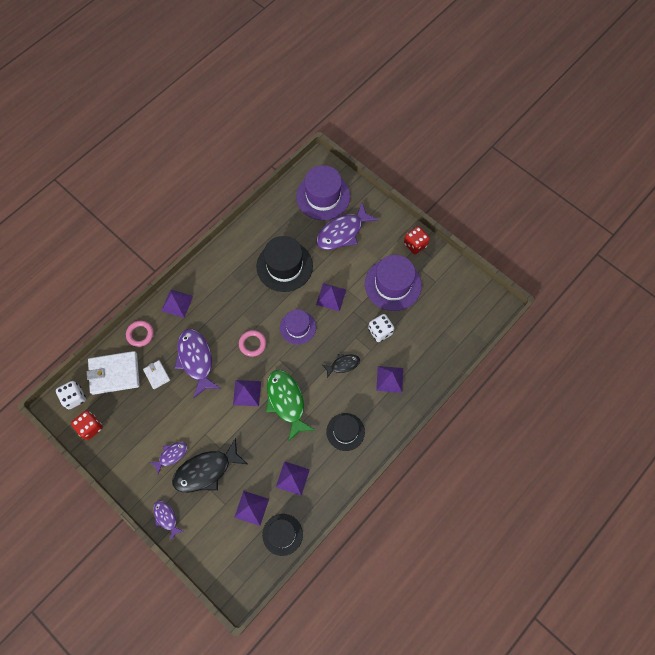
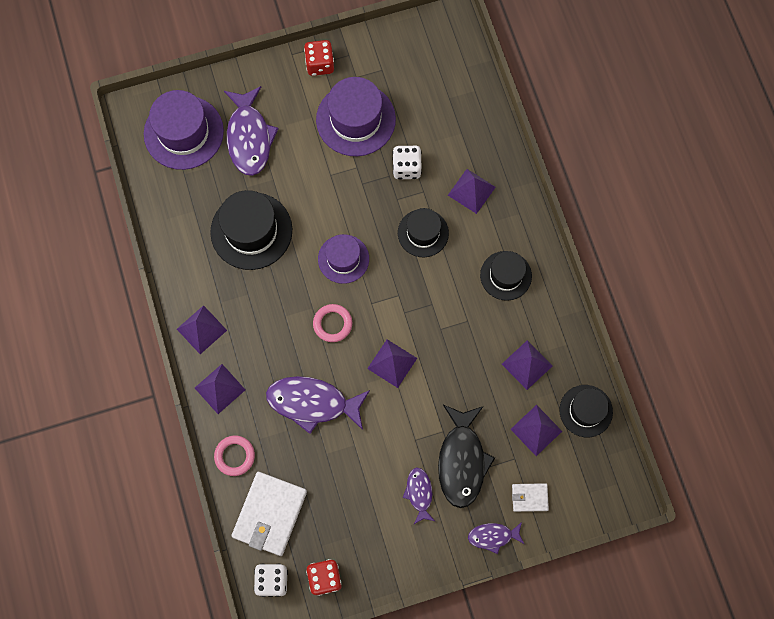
camera: 60 degrees left, 5 degrees up
white wallet [143,360,170,389] -> white wallet moved to [512,483,549,512]
green fish [266,370,315,442] -> none
purple pyramid [316,283,347,311] -> purple pyramid moved to [177,305,227,354]
black fish [322,354,360,378] -> black hat [398,208,449,257]

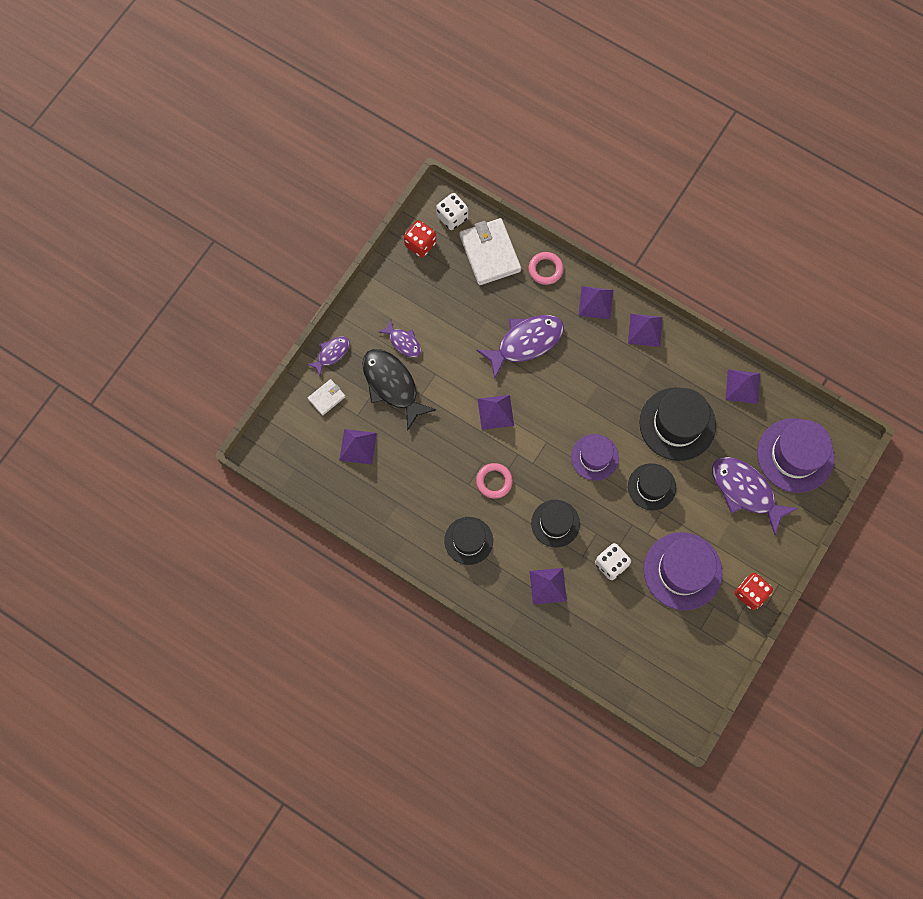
camera: 140 degrees right, 0 degrees up
pink ring [313,304,352,342] -> pink ring moved to [476,463,513,499]
purple pyramid [502,340,552,390] -> purple pyramid moved to [726,369,760,404]
black hat [559,385,613,437] -> black hat moved to [628,463,676,511]

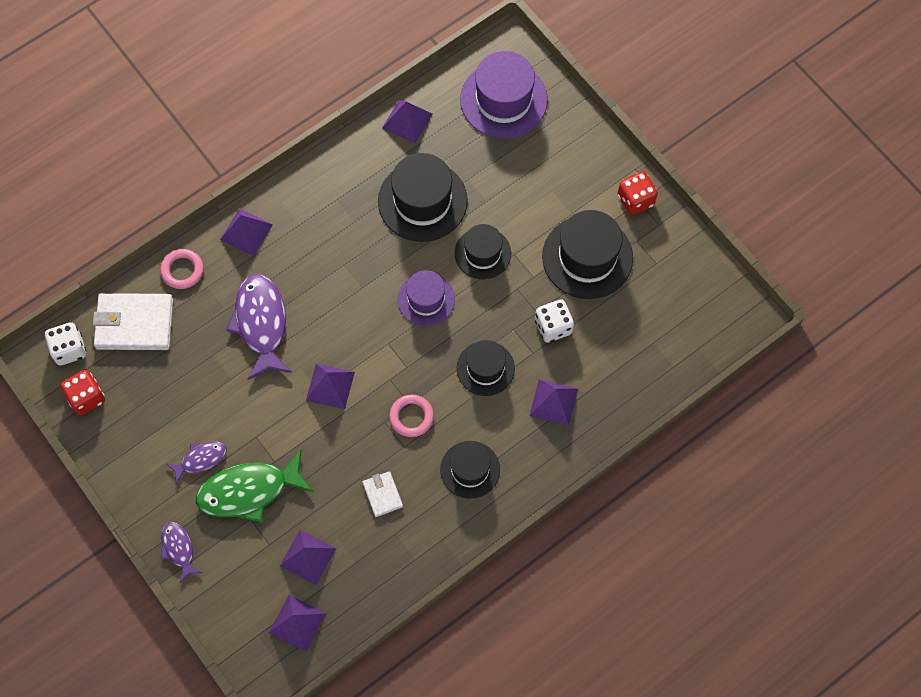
camera: 70 degrees left, 5 degrees down
white wallet [308,379,346,416] -> white wallet moved to [362,471,403,517]
black fish [362,349,437,431] -> green fish [196,450,313,522]
purple pyramid [628,314,662,347] -> purple pyramid moved to [269,595,326,652]
purple hat [644,532,723,610] -> black hat [542,210,633,299]
purple fish [712,457,798,535] -> none

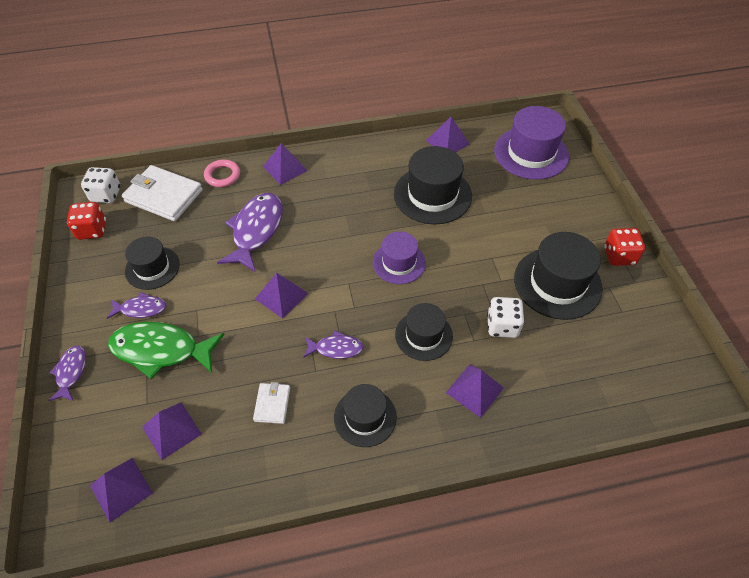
camera: 25 degrees right, 15 degrees down
pink ring [389,394,434,437] -> purple fish [303,331,364,359]
black hat [455,224,511,279] -> black hat moved to [125,236,180,290]

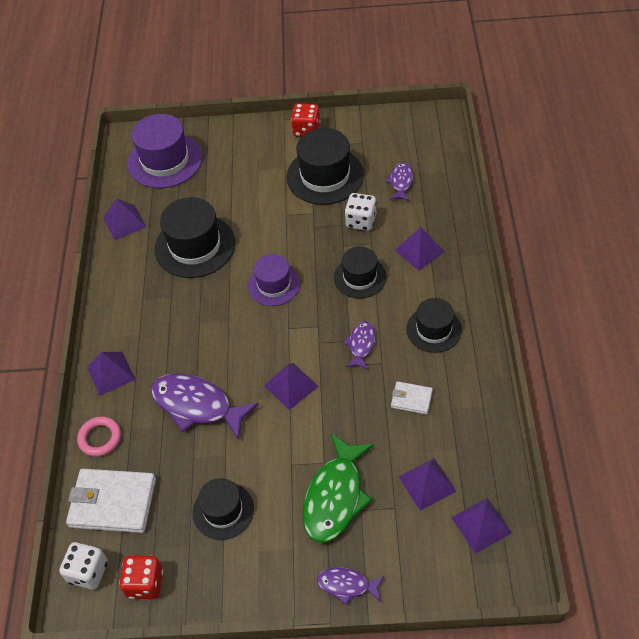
camera: 75 degrees left, 0 degrees up
purple fish [107,292,167,319] -> purple fish moved to [385,163,413,201]
white wallet [122,165,203,221] -> white wallet turned 60 degrees clockwise [66,469,156,533]

